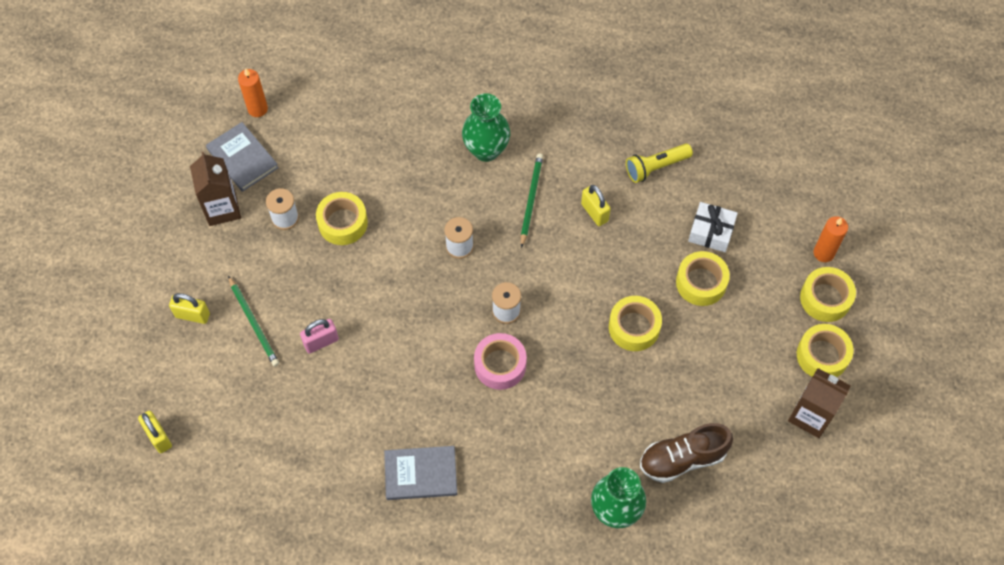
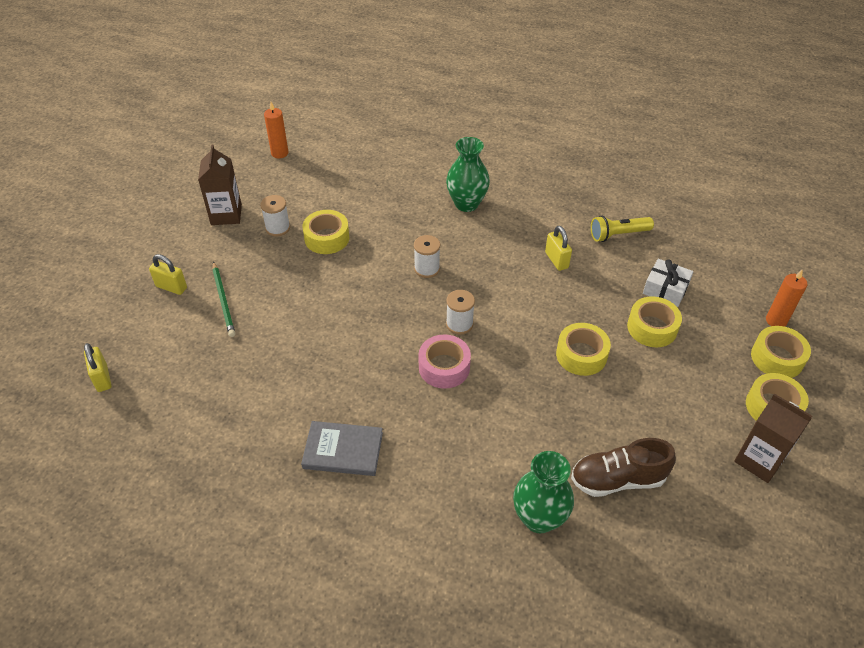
camera: 10 degrees right, 15 degrees down
grey book [206,122,279,192] -> none
pink padlock [300,319,339,354] -> none
green pencil [521,153,543,248] -> none

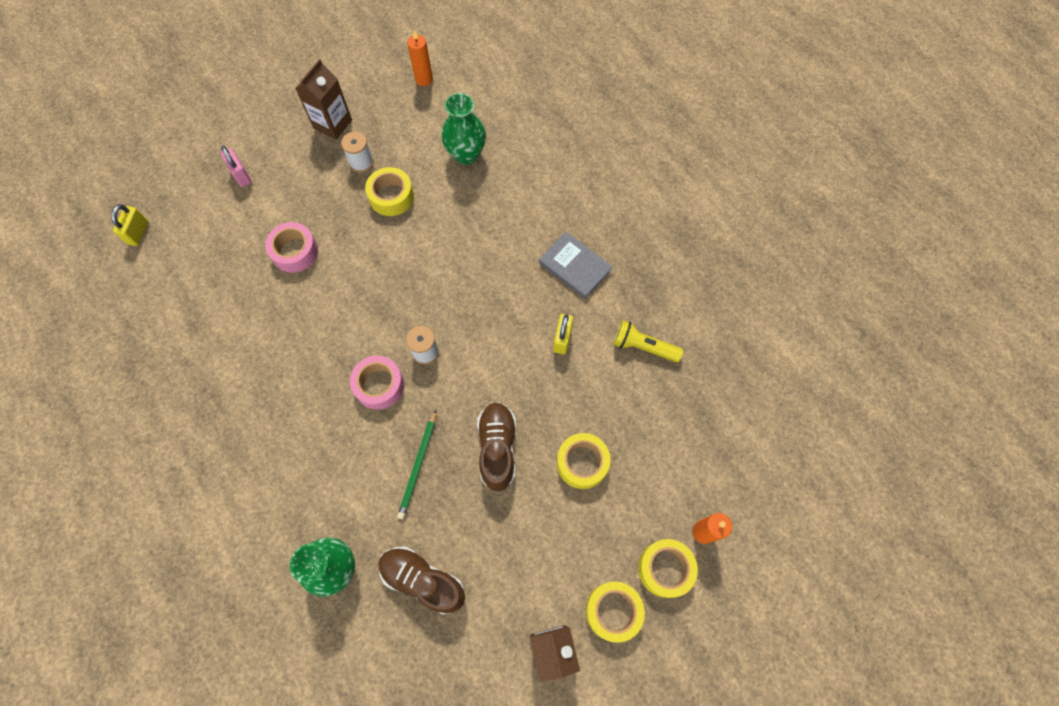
camera: 35 degrees right, 20 degrees up
yellow padlock [149,254,187,295] -> pink padlock [221,146,252,187]
green pencil [212,261,235,337] -> green pencil moved to [397,410,436,519]
grey book [301,421,383,476] -> grey book moved to [539,232,613,299]
white spool [414,235,440,278] -> none
green vase [446,137,490,212] -> green vase moved to [441,93,486,165]
yellow tape [556,323,611,376] -> brown shoe [477,402,516,492]
white gift [643,259,694,307] -> none
none -> pink tape [265,222,318,273]

